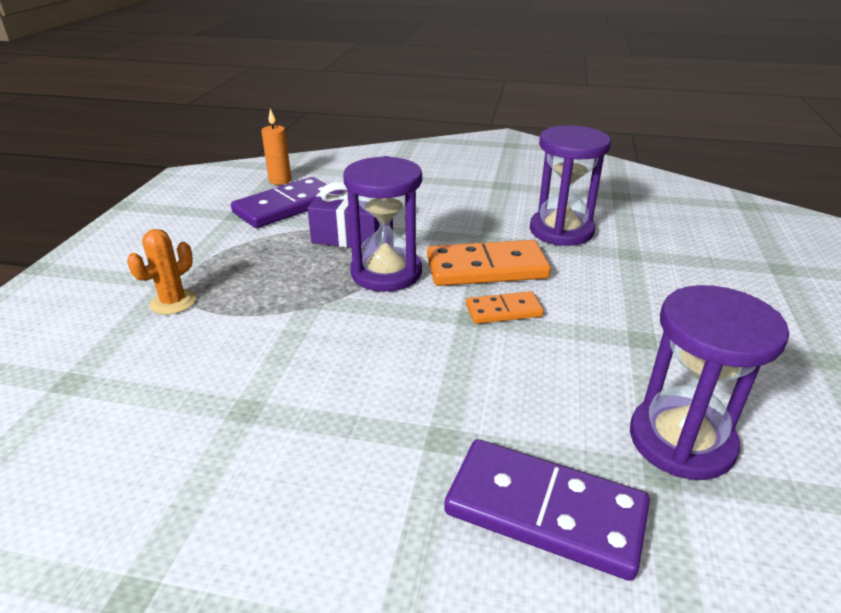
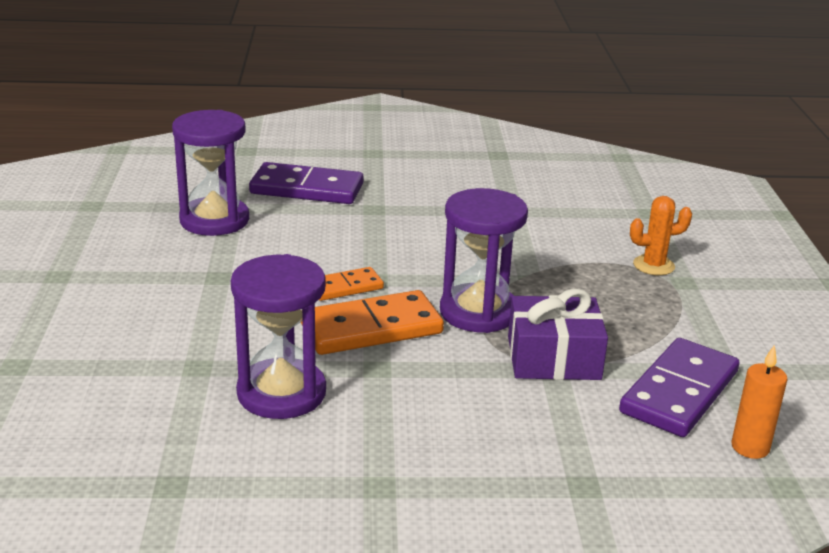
camera: 165 degrees right, 5 degrees down
orange cactus [127,229,196,315] -> orange cactus turned 60 degrees clockwise [630,196,692,275]

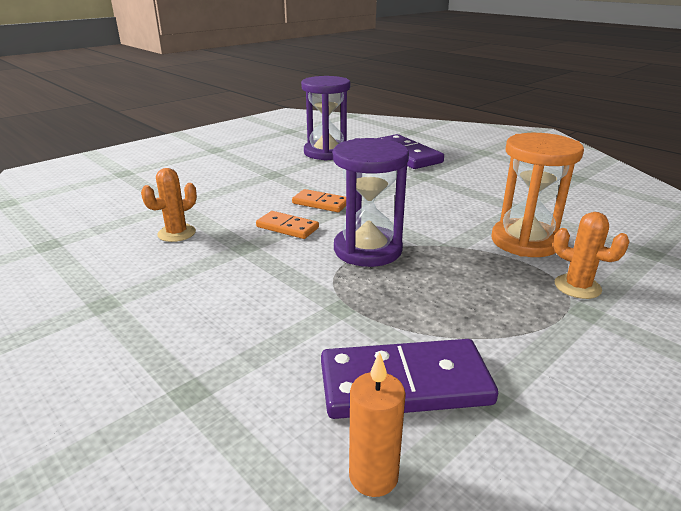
camera: 50 degrees right, 0 degrees up
purple hourglass [231,254,326,419] -> orange cactus [141,168,197,242]
orange domino [301,290,444,355] -> orange domino [256,211,319,239], size x0.56
purple gift [508,289,608,380] -> none
none -> orange hourglass [491,133,584,257]

